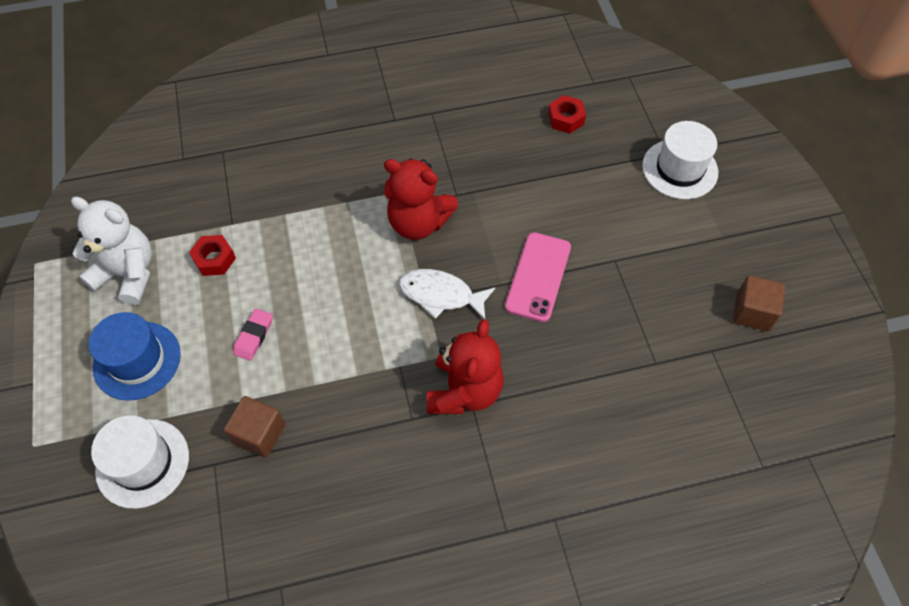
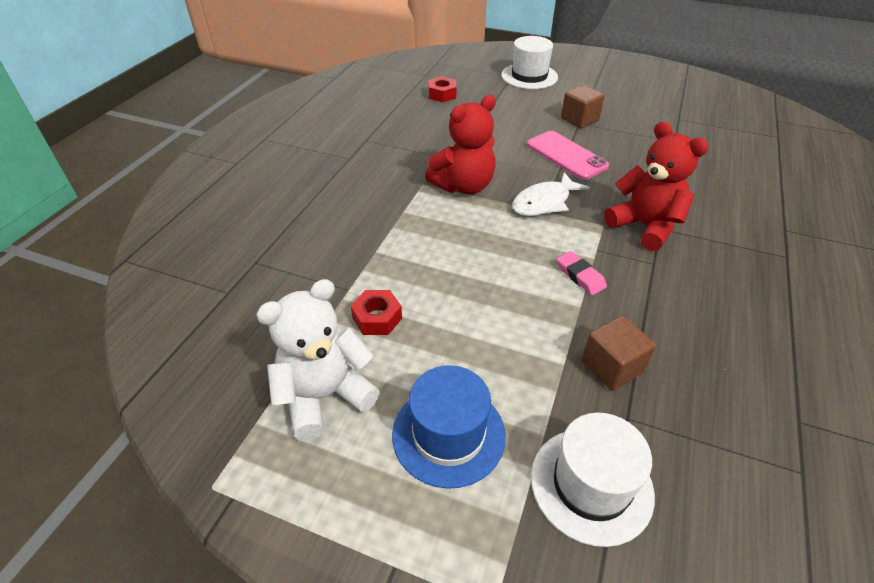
camera: 55 degrees left, 15 degrees down
pink eraser [233,309,273,361] -> pink eraser moved to [556,251,607,295]
brown cube [733,275,785,331] -> brown cube moved to [561,85,605,128]

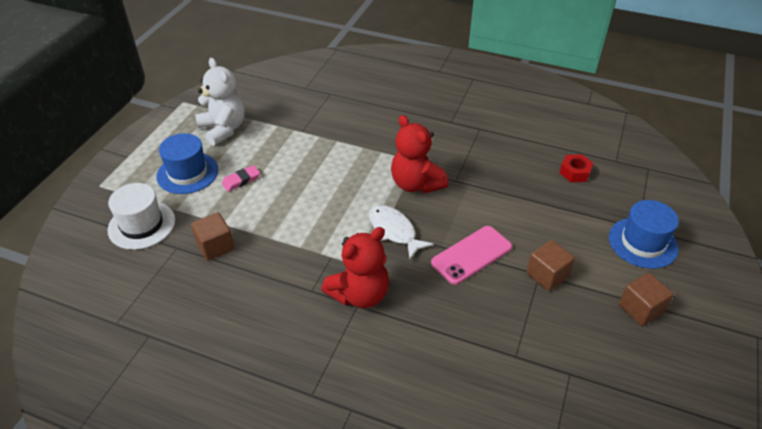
camera: 90 degrees right, 0 degrees up
red nut [351,290,402,335] -> none
white hat [501,36,558,89] -> blue hat [609,200,679,269]
pink eraser [556,251,607,295] -> pink eraser moved to [222,165,260,192]
none -> brown cube [619,273,674,326]

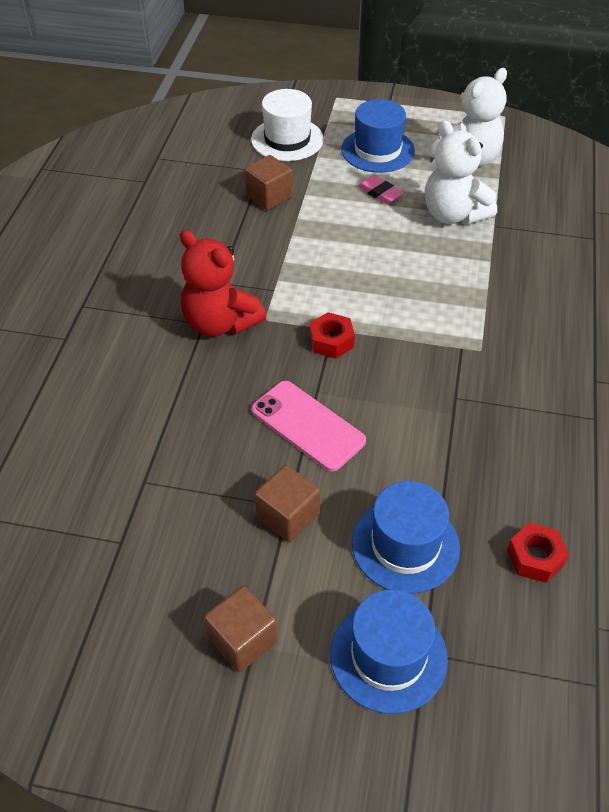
camera: 80 degrees right, 5 degrees up
white fish [369,205,434,259] -> red nut [310,312,355,359]
red teddy bear [391,115,449,193] -> none
none -> blue hat [352,481,460,594]
none -> white teddy bear [425,120,497,225]

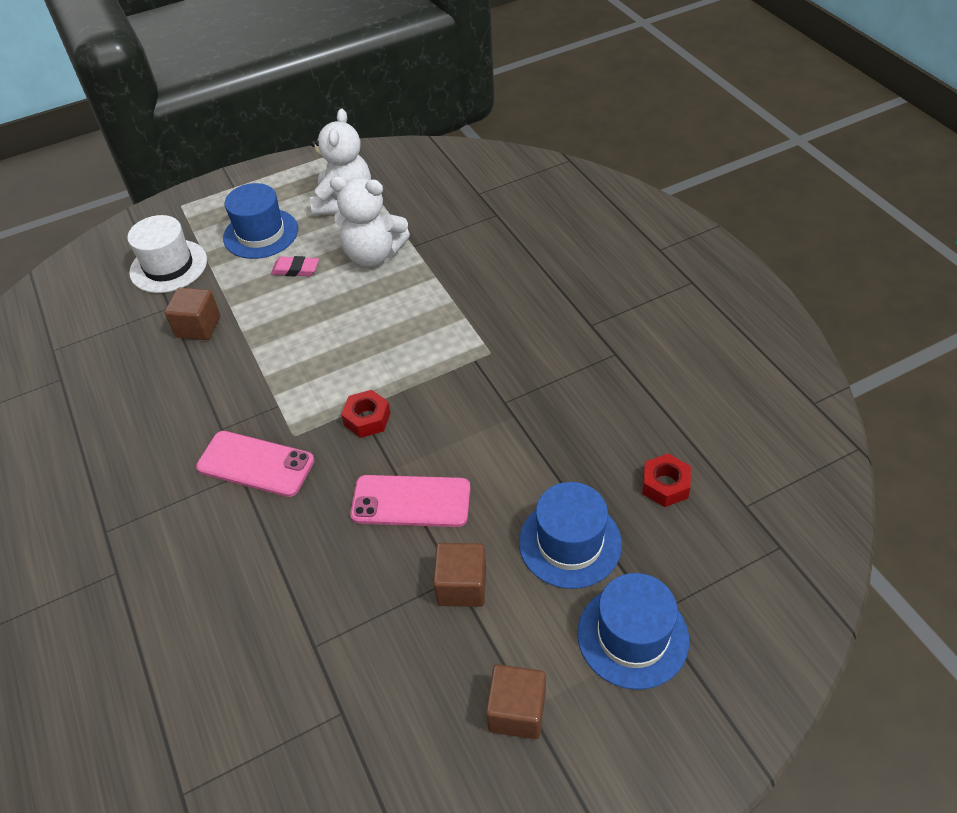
camera: 35 degrees left, 0 degrees up
red teddy bear [180,230,266,337] -> pink phone [196,431,314,497]

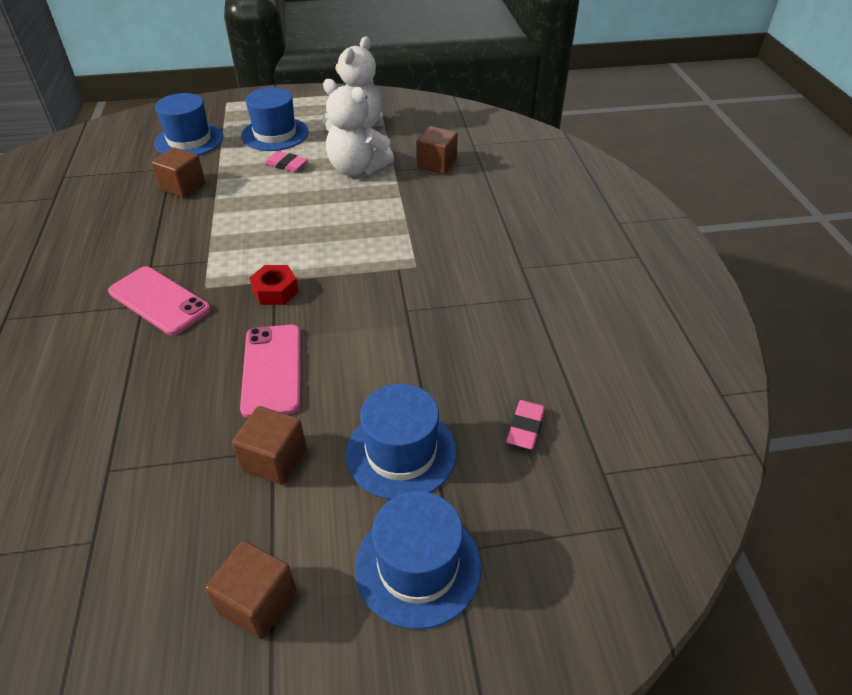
camera: 15 degrees right, 5 degrees down
white hat [127,215,207,293] -> blue hat [154,93,224,156]
pink phone [350,475,470,527] -> pink phone turned 60 degrees clockwise [240,325,301,418]
red nut [642,453,691,507] -> pink eraser [506,400,545,449]
none -> brown cube [417,126,458,174]

